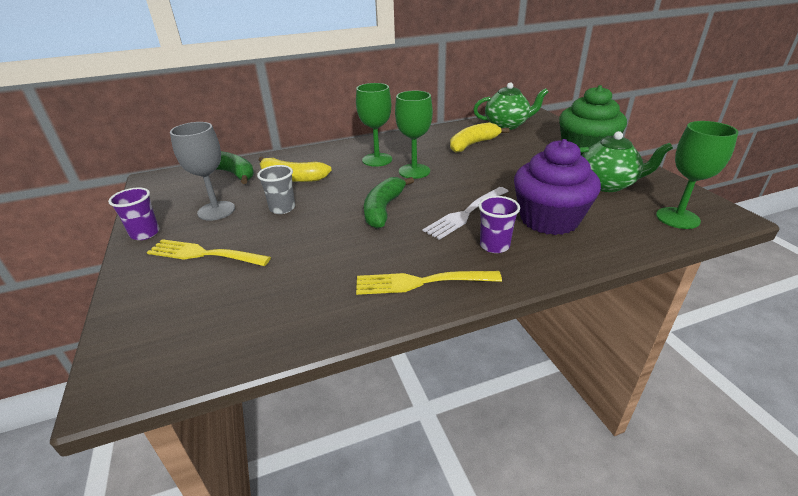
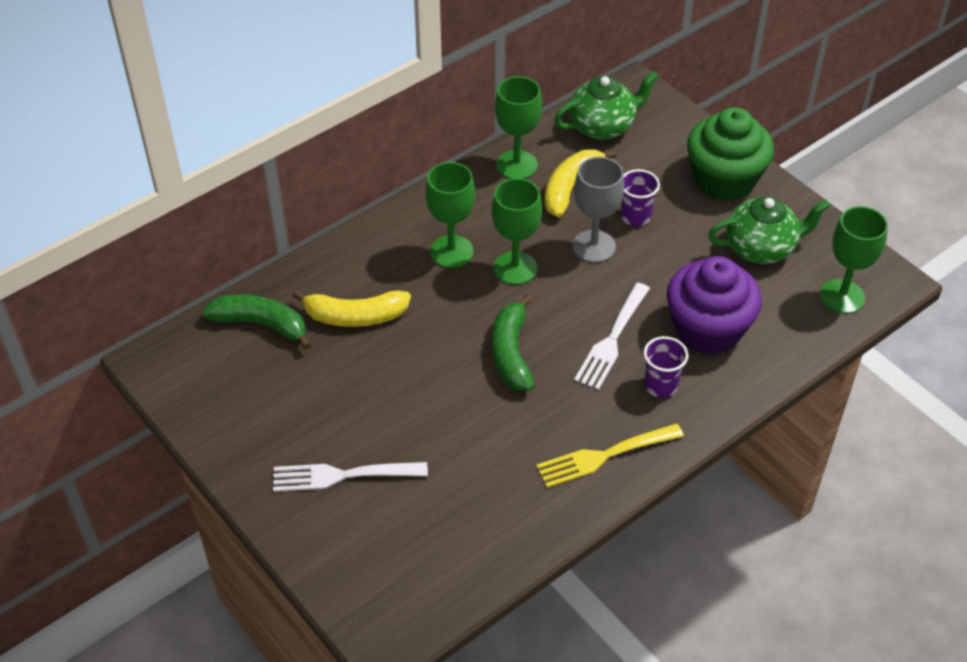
camera: 20 degrees left, 15 degrees up
purple cup [108,187,160,240] -> purple cup moved to [621,169,660,226]
yellow fork [147,239,271,266] -> white fork [273,462,428,492]
grey goblet [170,122,235,221] -> grey goblet moved to [572,157,624,263]
grey cup [257,165,295,214] -> none
none -> green goblet [495,76,542,179]

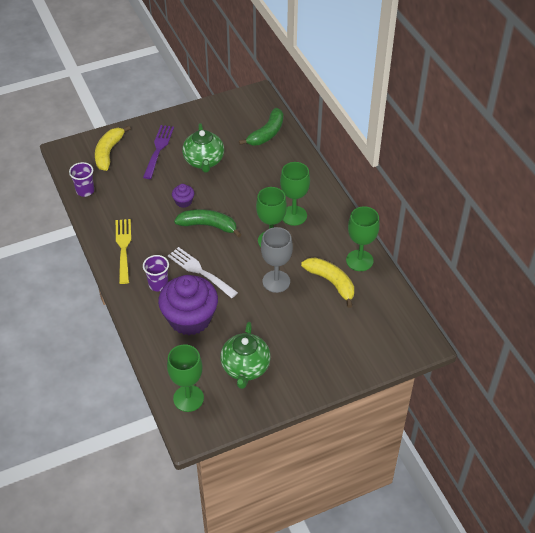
camera: 105 degrees right, 0 degrees up
white fork [273,462,428,492] -> purple fork [143,125,174,179]
yellow banana [293,290,411,327] -> yellow banana moved to [95,125,131,171]
green teapot [554,71,659,140] -> green teapot moved to [182,123,224,173]
purple cup [621,169,660,226] -> purple cup moved to [69,162,94,197]
green cupcake [687,107,774,201] -> none
none -> purple cupcake [172,184,194,208]

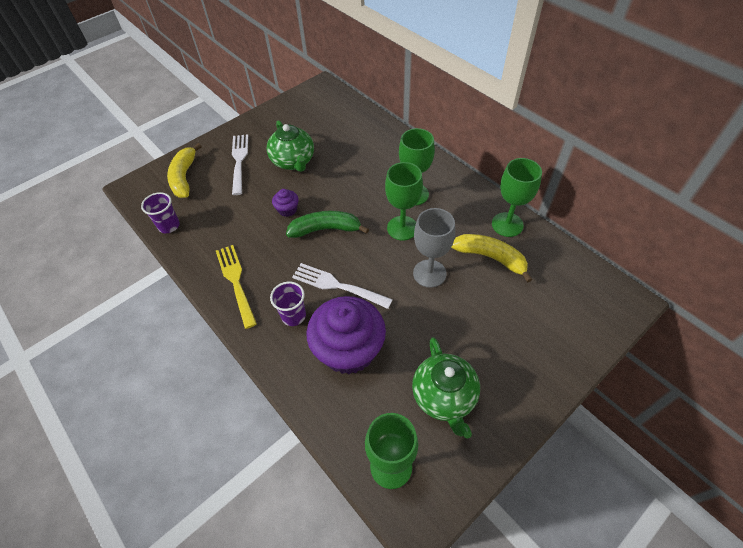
camera: 15 degrees left, 5 degrees up
purple fork [143,125,174,179] -> white fork [232,134,248,195]
green banana [239,108,283,145] -> none

